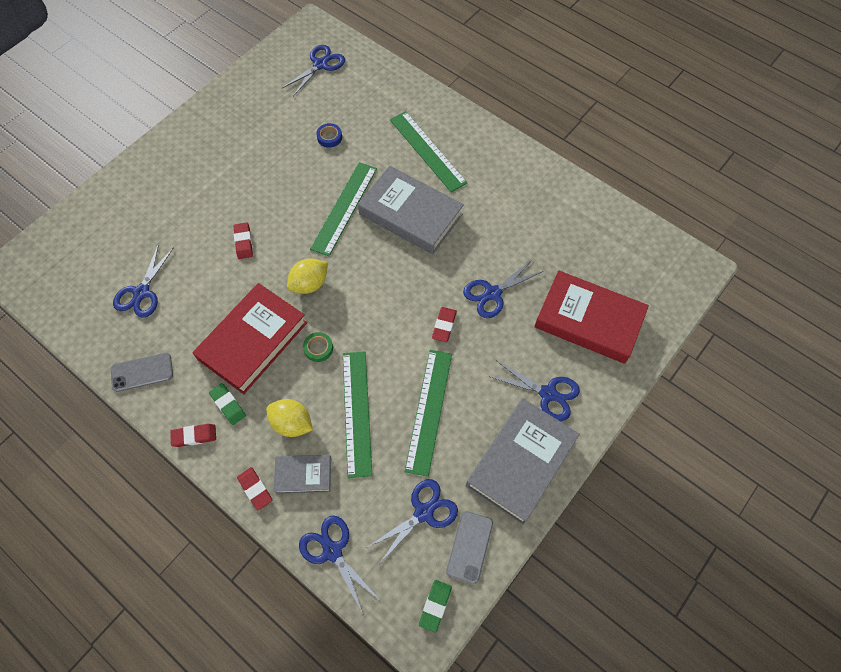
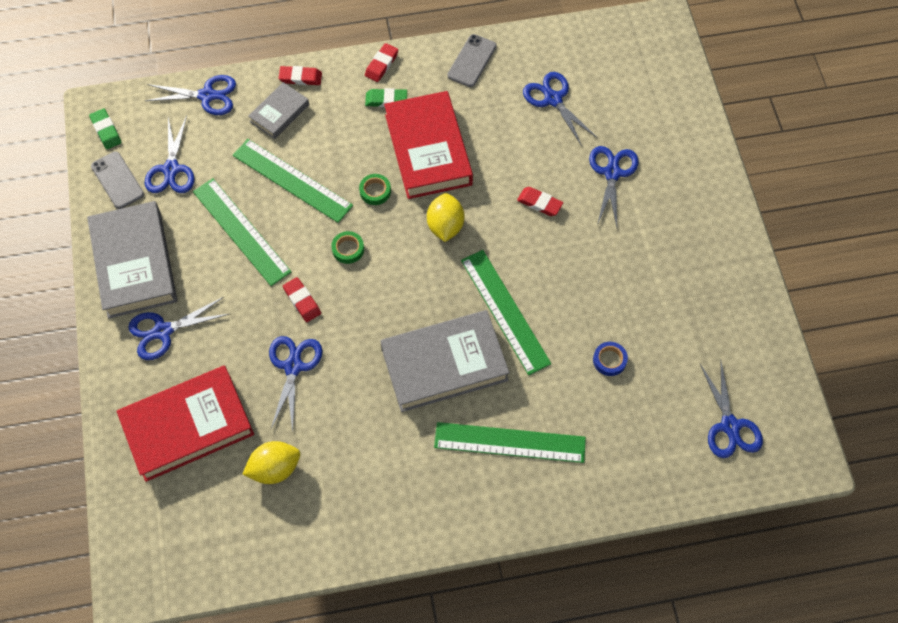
camera: 130 degrees right, 0 degrees up
yellow lemon [266,399,313,437] -> yellow lemon moved to [243,441,300,484]
none -> green tape [331,231,364,264]
none -> blue scissors [589,146,639,227]

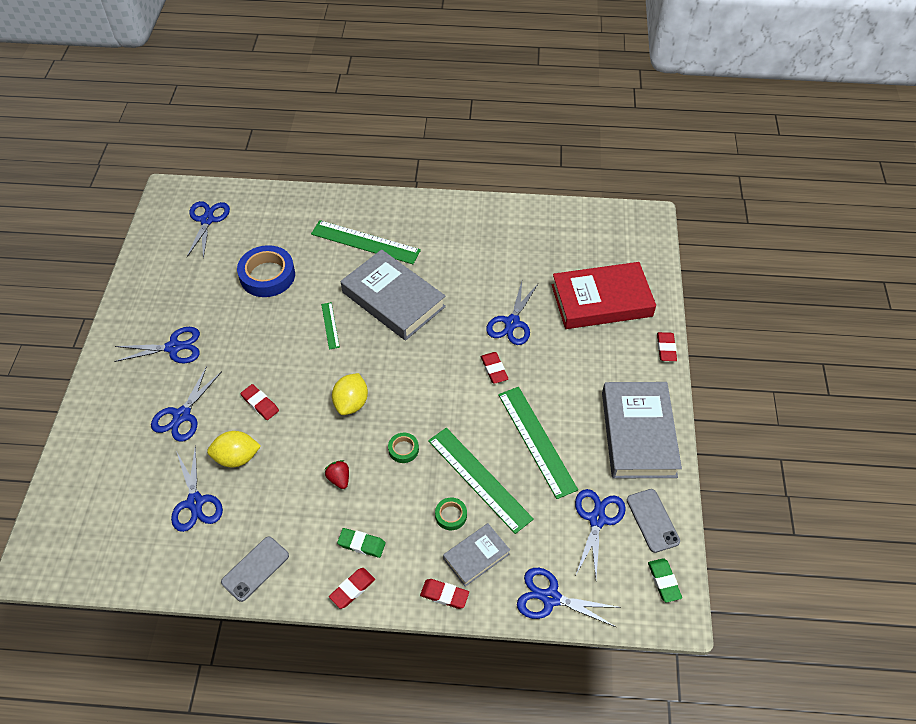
camera: 165 degrees left, 10 degrees down
blue scissors [128,297,229,360] -> blue scissors moved to [114,327,200,364]
yellow lemon [243,441,300,484] -> yellow lemon moved to [207,431,261,467]
green tape [331,231,364,264] -> green tape moved to [435,498,467,530]
grey book [380,310,510,412] -> grey book turned 45 degrees clockwise [341,249,446,341]
red book [384,91,473,199] -> red strawberry [325,460,349,489]
green ruler [461,250,551,375] -> green ruler [321,302,340,349], size x0.49
blue tape [593,342,628,376] -> blue tape [237,245,295,297], size x2.07
none -> red eraser [657,332,677,361]

